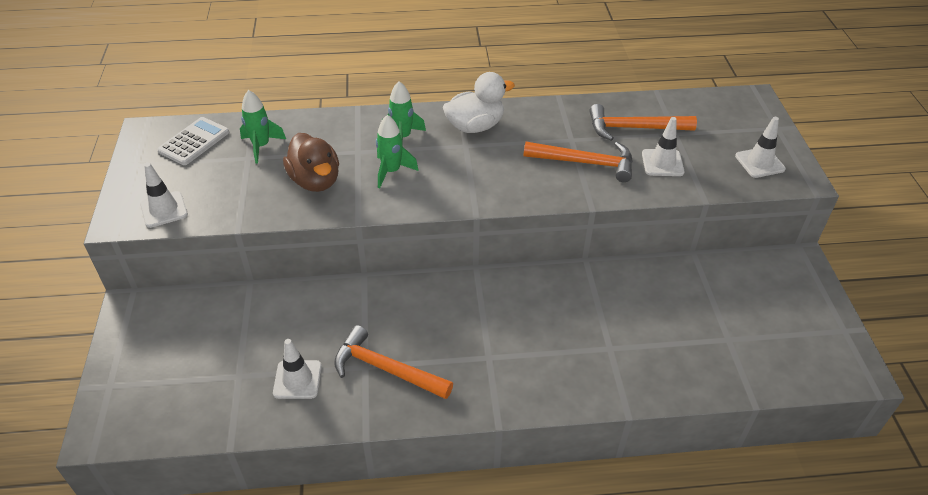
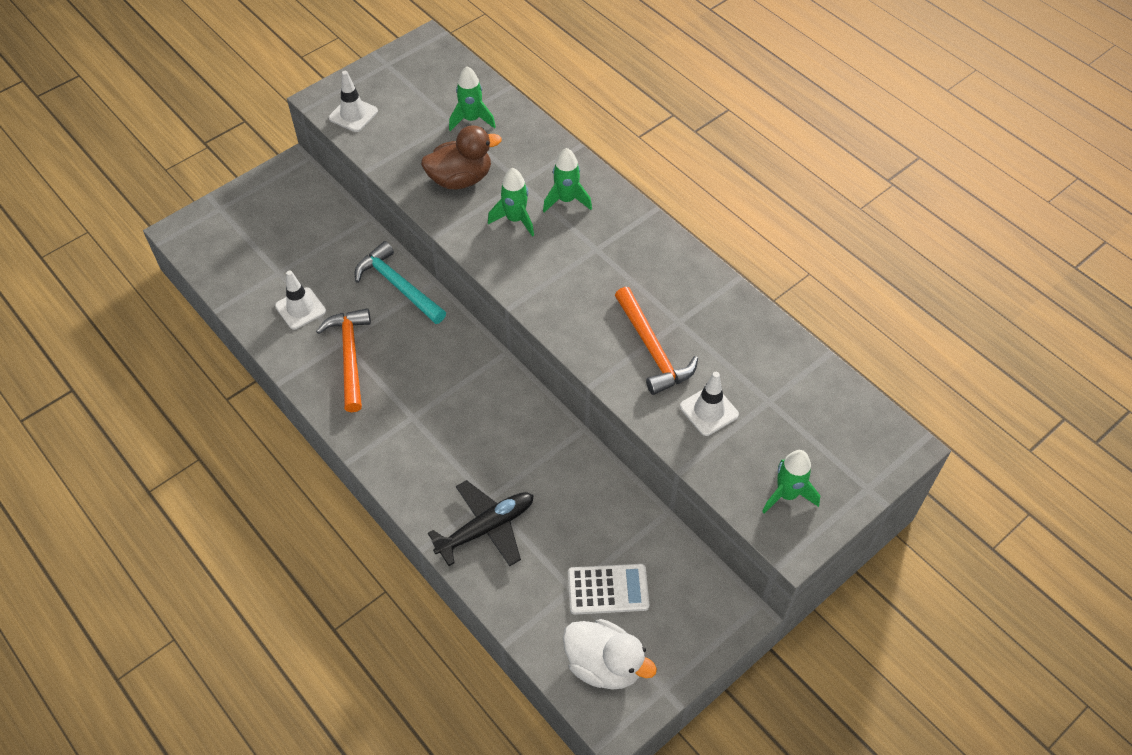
camera: 55 degrees right, 10 degrees up
white calculator [157,117,229,165] -> white calculator moved to [568,564,649,615]
brown duck [283,133,339,192] -> brown duck turned 135 degrees counterclockwise [421,125,502,190]
white duck [443,72,515,133] -> white duck moved to [563,619,657,690]
orange hammer [589,104,697,141] -> none
white traffic cone [735,117,786,178] -> green rocket [762,450,820,514]
none -> turquoise hammer [355,241,446,324]
none -> black plane [428,480,534,566]

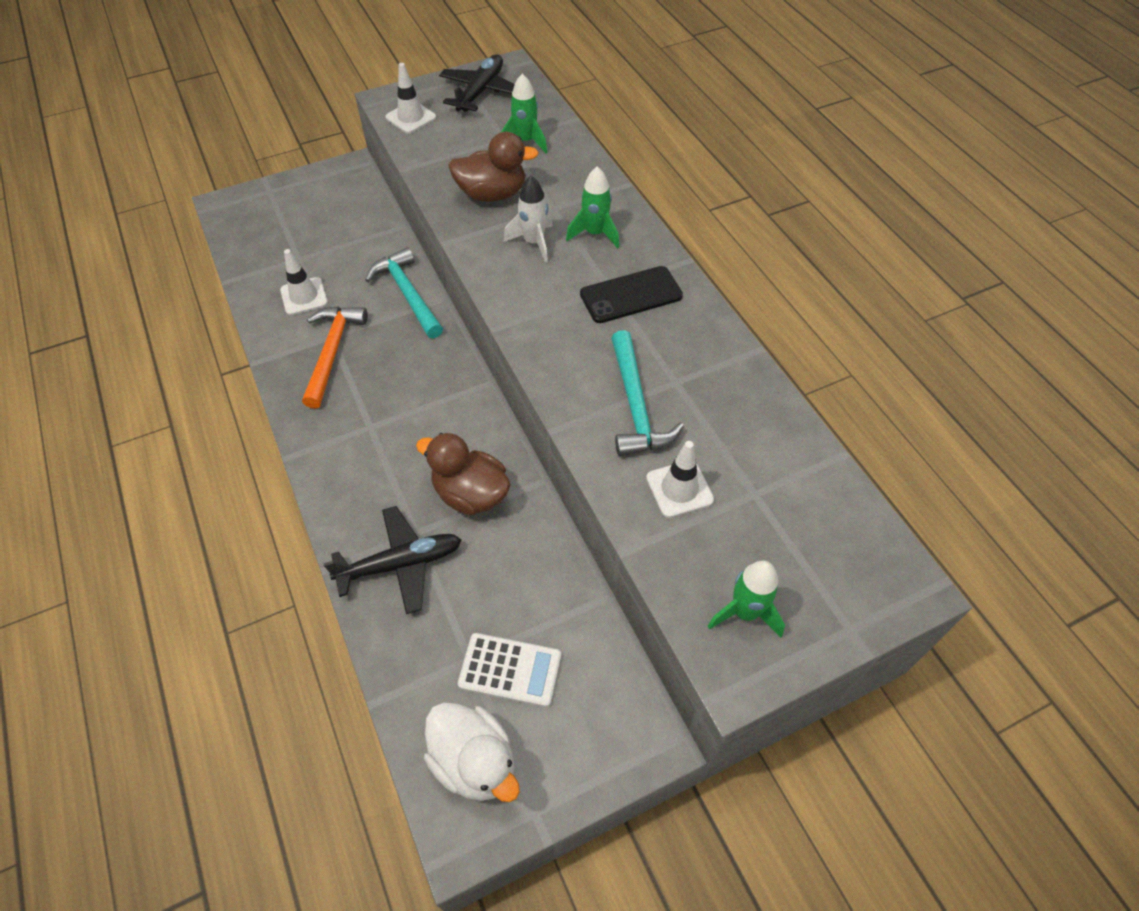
camera: 15 degrees right, 0 degrees up
green rocket [488,168,534,237] -> white rocket [504,175,553,263]
orange hammer [615,287,698,395] -> turquoise hammer [611,330,684,456]
none -> brown duck [416,433,510,515]
none -> black plane [439,54,515,112]
none -> black phone [580,266,683,323]

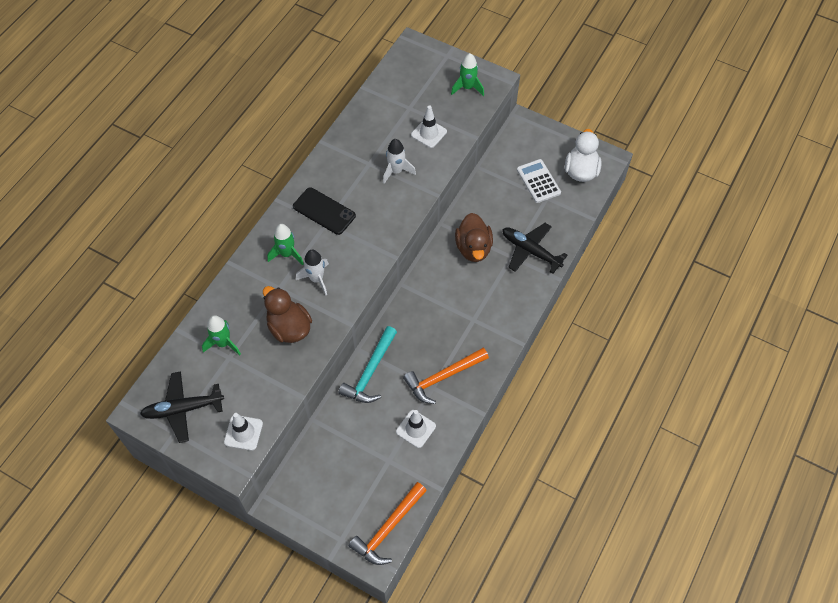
camera: 125 degrees left, 5 degrees up
turquoise hammer [611,330,684,456] -> white rocket [383,139,416,184]
none -> orange hammer [349,482,427,565]

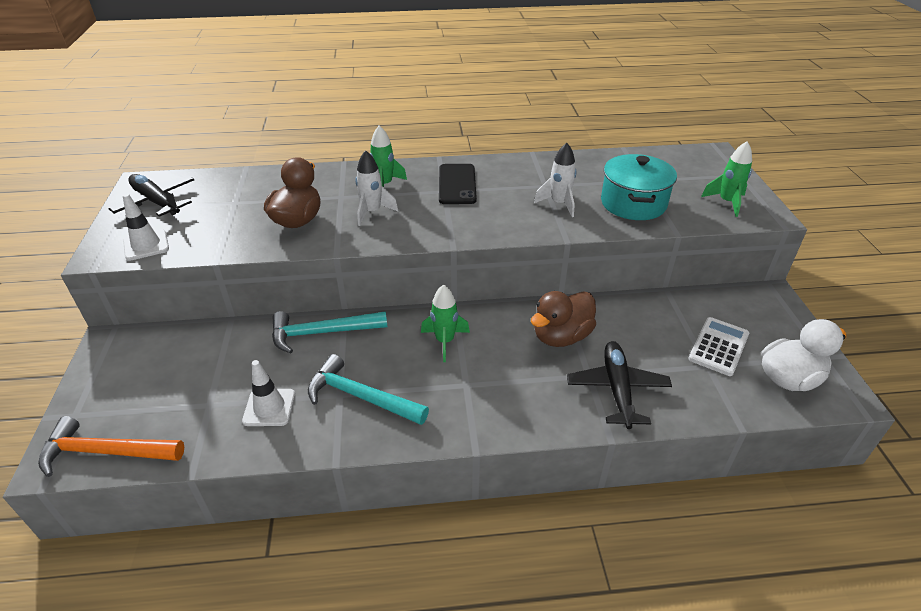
camera: 55 degrees right, 20 degrees down
green rocket [202,315,241,355] -> green rocket moved to [421,285,470,362]
orange hammer [403,348,489,404] -> turquoise hammer [308,354,429,425]
white traffic cone [411,105,447,148] -> turquoise pot [601,154,677,220]

